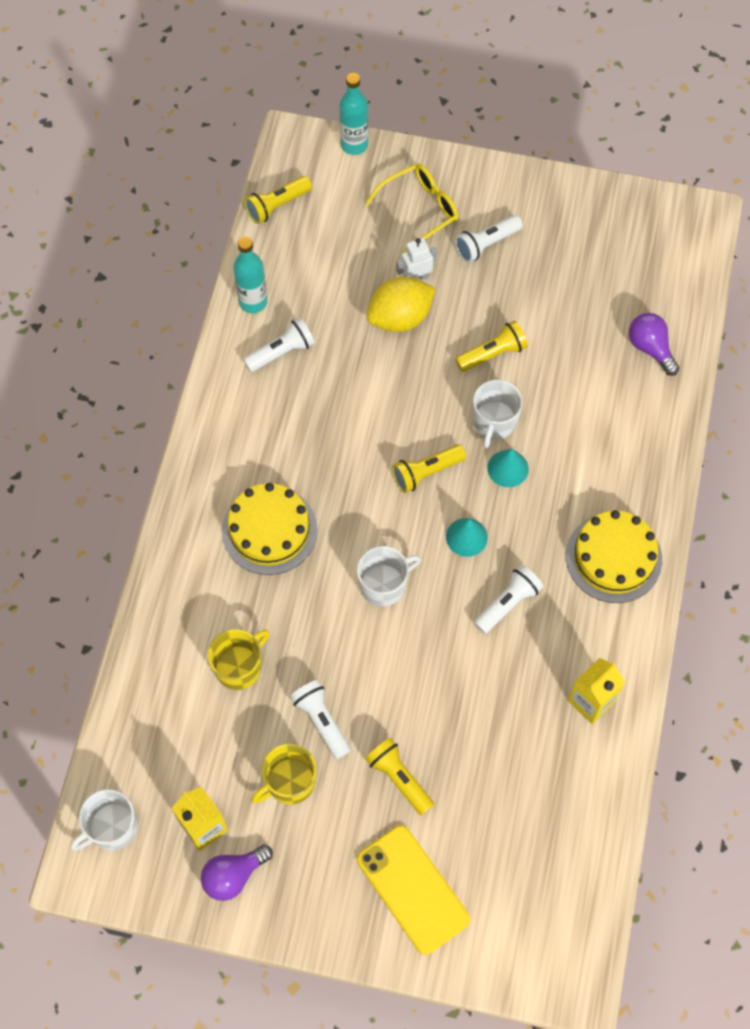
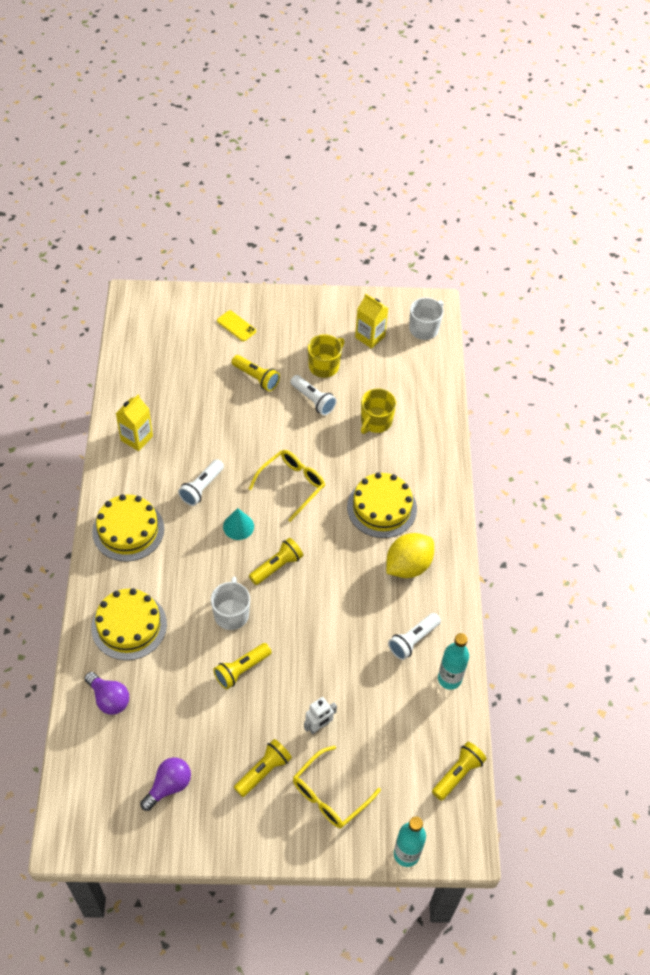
camera: 165 degrees right, 10 degrees down
purple light bulb [201,844,273,901] -> purple light bulb moved to [140,757,191,811]
white mug [357,546,421,607] -> yellow glasses [249,450,325,522]
yellow phone [357,825,470,955] -> yellow phone [217,310,256,342], size x0.53
yellow lemon [367,277,436,332] -> yellow lemon moved to [386,533,434,578]
white flashlight [455,215,523,263] -> yellow flashlight [234,739,292,797]
turquoise cone [488,449,528,487] -> none
none -> yellow cake [91,588,167,660]

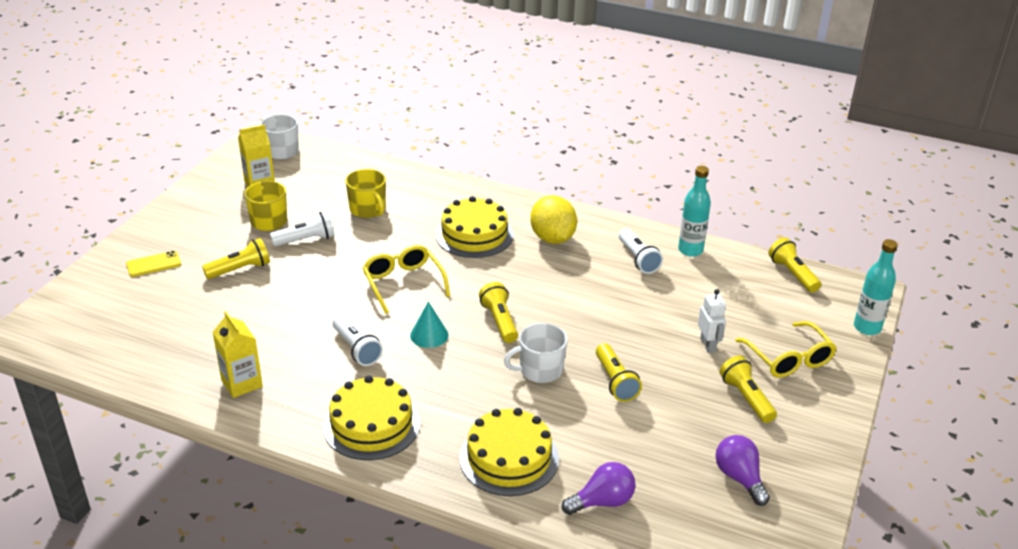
camera: 65 degrees left, 20 degrees down
white mug [211,577,250,630] -> white mug turned 45 degrees counterclockwise [504,323,567,383]

